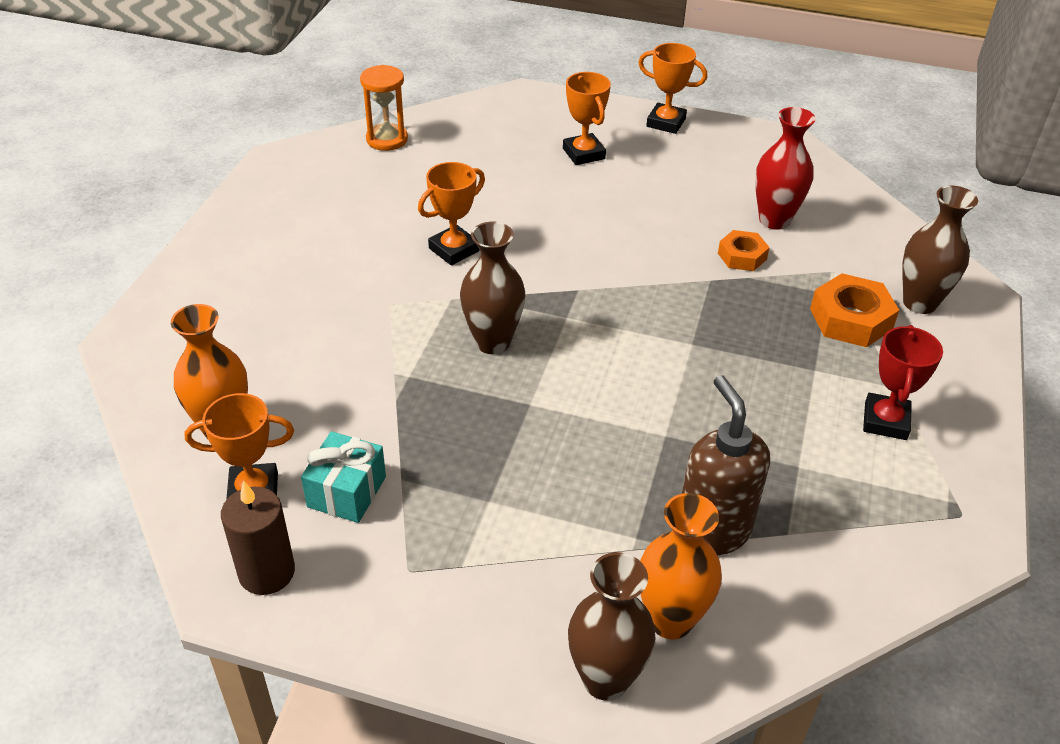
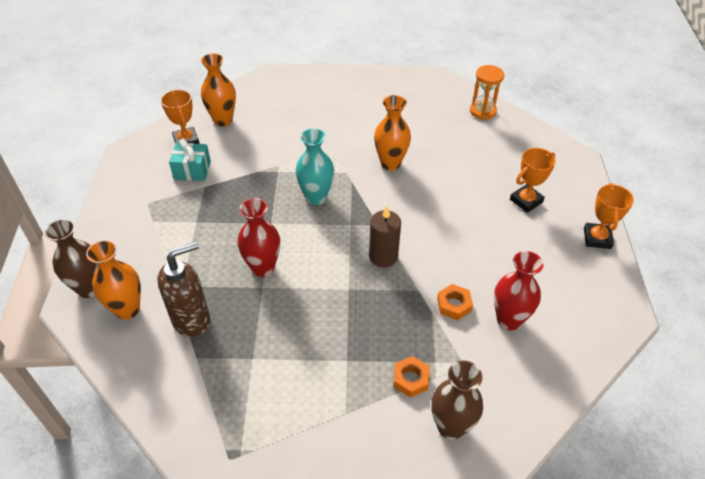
camera: 75 degrees right, 5 degrees up
brown candle [221,480,295,595] -> brown candle moved to [369,206,401,267]
orange trophy [418,162,485,265] -> orange vase [374,95,411,171]
brown vase [460,222,525,354] -> turquoise vase [296,128,334,205]
orange nut [810,273,899,347] -> orange nut [393,356,430,398], size x0.63
red trophy [863,325,943,440] -> none
none -> red vase [237,198,280,277]

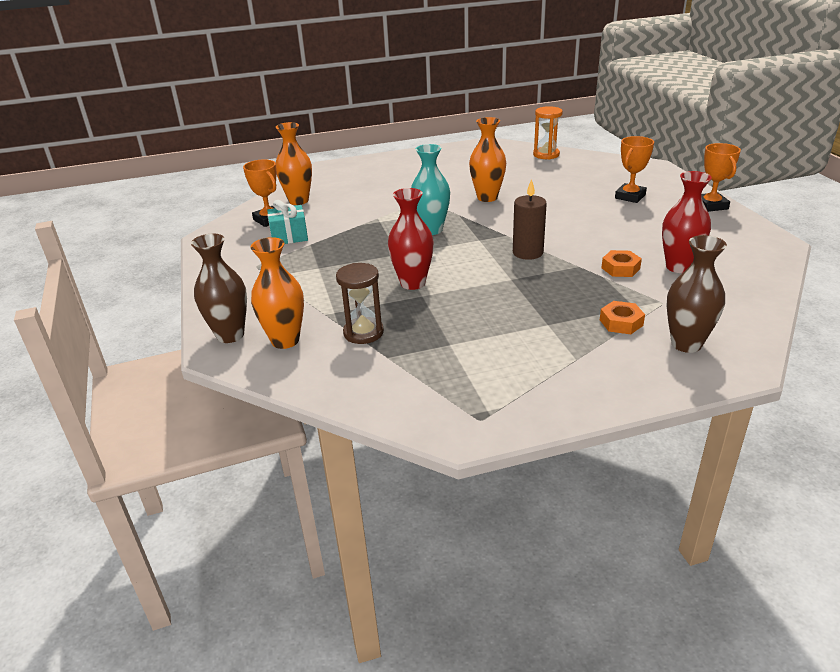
camera: 15 degrees left, 15 degrees down
brown soap dispenser [157,241,210,338] -> brown hourglass [336,263,384,344]

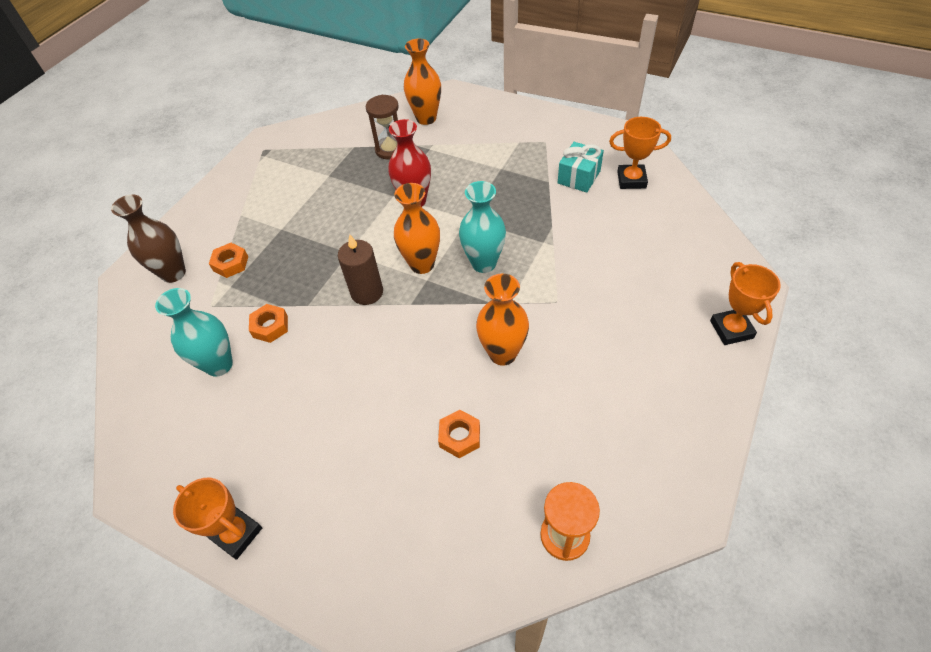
camera: 135 degrees right, 20 degrees up
brown vase [191,234,247,343] -> none
orange vase [276,122,312,205] -> orange vase moved to [394,183,440,274]
orange trophy [615,136,654,203] -> orange trophy moved to [710,262,781,345]
red vase [662,171,712,273] -> turquoise vase [155,288,233,377]
none -> orange nut [438,410,480,458]

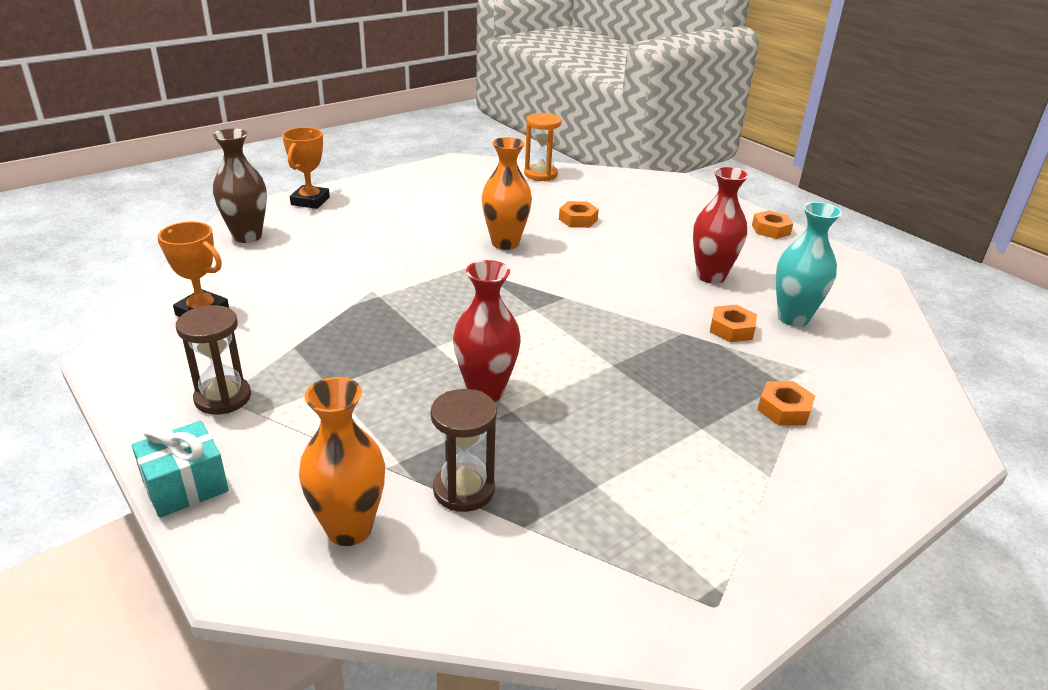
camera: 160 degrees left, 20 degrees down
brown vase [111,195,186,283] -> brown vase moved to [213,128,267,243]
orange trophy [173,478,262,560] -> orange nut [752,210,793,239]
brown candle [338,234,383,305] -> none
orange vase [394,183,440,274] -> none
turquoise vase [459,181,506,273] -> none
turquoise gift [558,142,604,193] -> turquoise gift moved to [132,421,229,518]
none -> brown hourglass [176,305,251,415]
none -> red vase [693,167,749,284]

